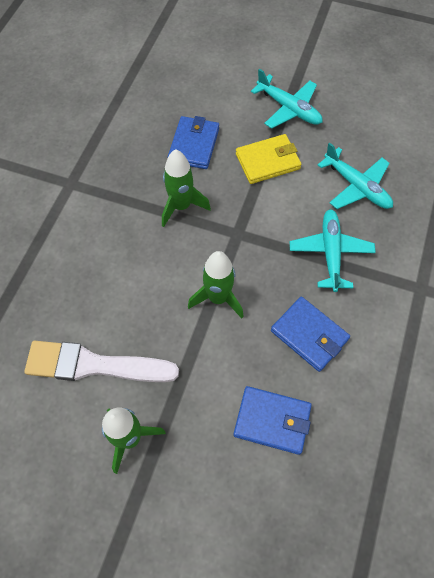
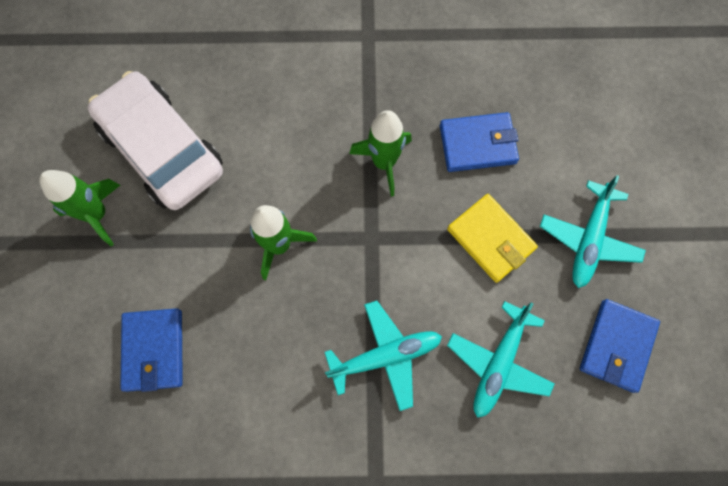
camera: 70 degrees right, 10 degrees up
white brush [24,341,179,382] -> white car [88,71,223,210]
blue wallet [271,297,350,372] -> blue wallet moved to [580,299,660,393]

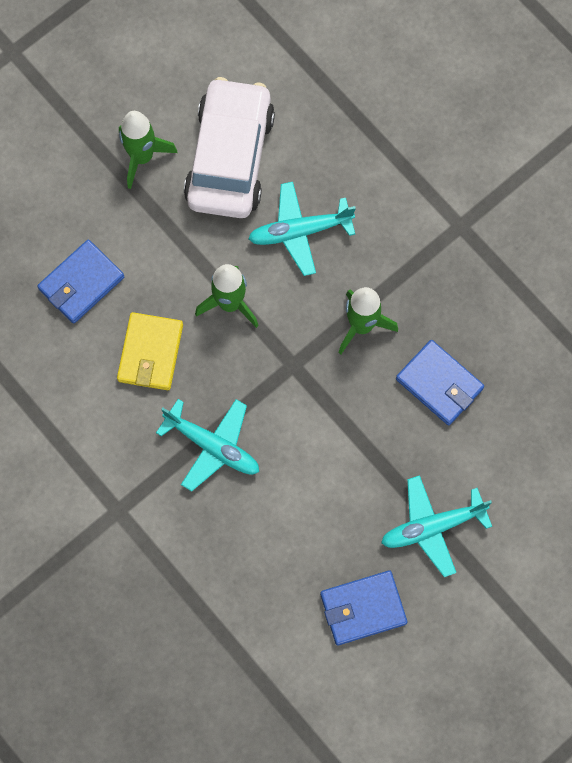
camera: 50 degrees right, 0 degrees up
yellow wallet [447,194,538,283] -> yellow wallet moved to [117,312,183,390]
turquoise plane [447,301,555,418] -> turquoise plane moved to [248,182,356,276]

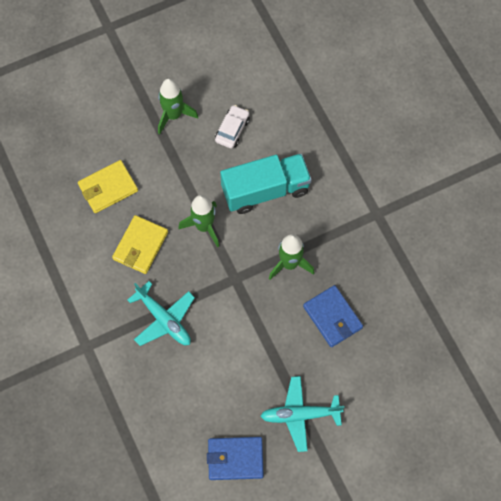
camera: 15 degrees right, 5 degrees down
blue wallet [37,240,124,324] -> yellow wallet [78,160,138,213]
white car [184,77,275,218] -> white car [215,105,250,149], size x0.45
turquoise plane [248,182,356,276] -> turquoise truck [220,154,312,214]

